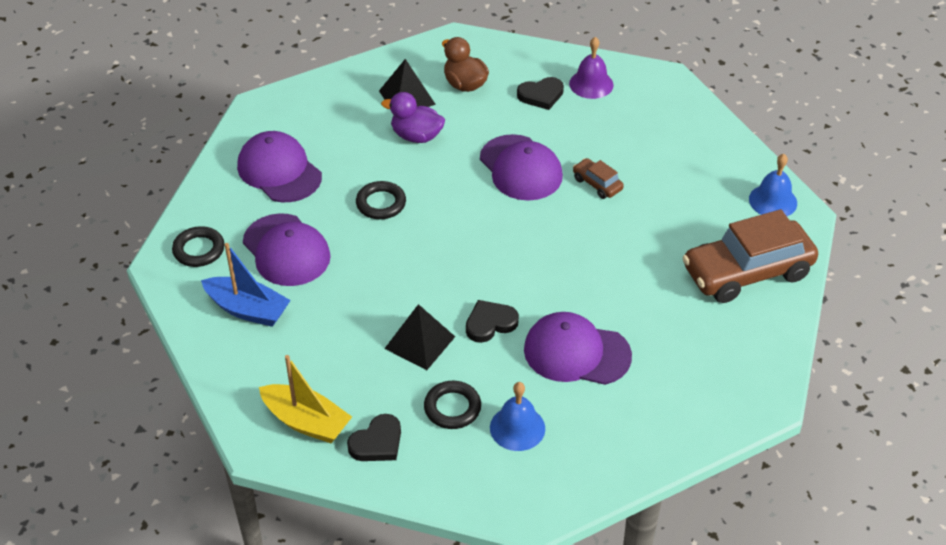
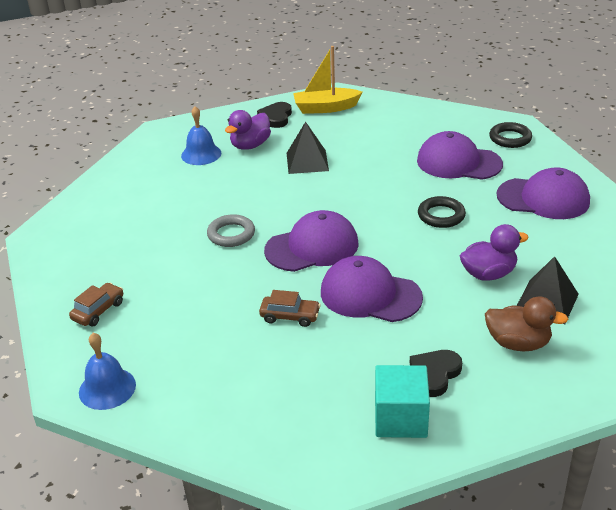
camera: 145 degrees right, 10 degrees down
blue boat [201,243,291,327] -> none
black ring [424,381,481,429] -> purple duck [225,110,271,150]
black heart [466,300,519,343] -> none
purple cap [524,312,632,385] -> purple cap moved to [264,210,359,272]
purple bell [569,37,614,99] -> turquoise cube [375,365,430,438]
brown car [682,209,818,303] -> brown car [69,283,123,326], size x0.44
none -> grey ring [207,214,255,247]

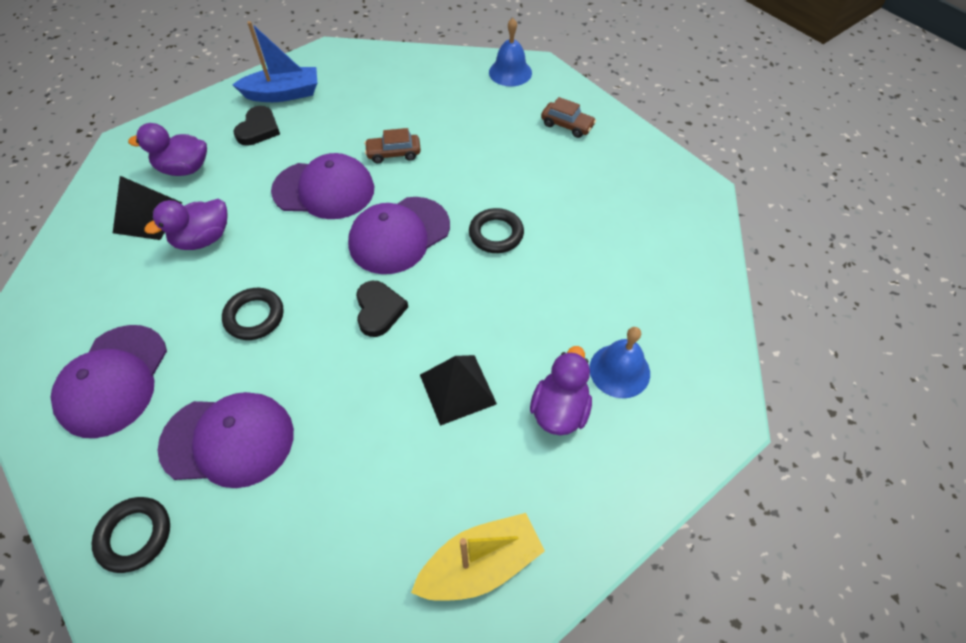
camera: 160 degrees right, 20 degrees up
brown car [69,283,123,326] -> brown car turned 75 degrees counterclockwise [541,97,596,138]
grey ring [207,214,255,247] -> black ring [469,208,524,253]
black heart [257,102,292,128] -> black heart moved to [356,281,408,337]
turquoise cube [375,365,430,438] -> blue boat [232,21,317,102]
brown duck [485,296,568,351] -> purple duck [128,123,207,176]
purple cap [497,167,590,219] -> purple cap turned 75 degrees counterclockwise [50,325,167,438]

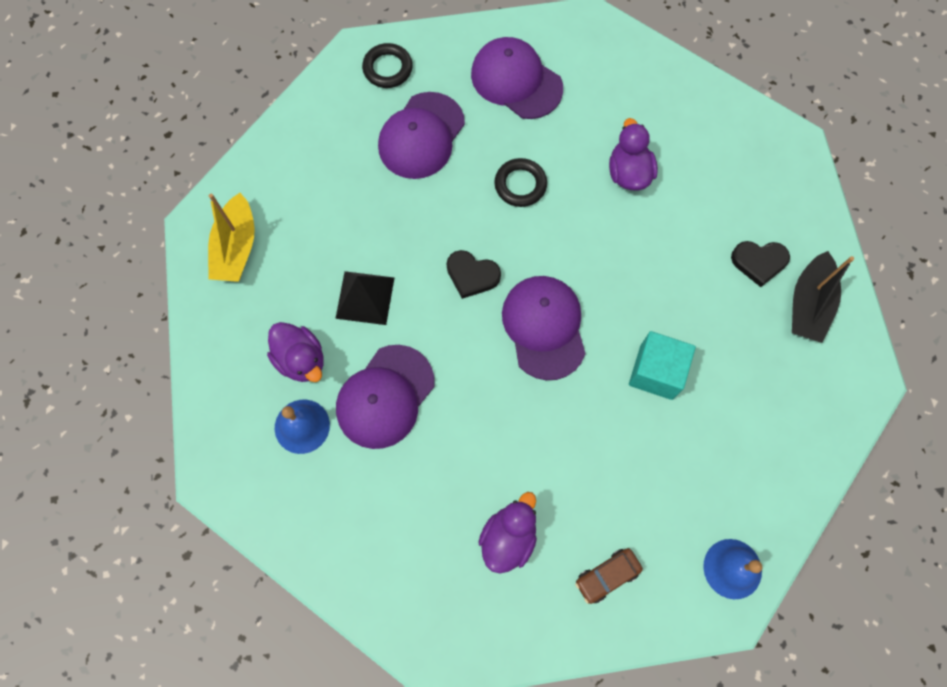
camera: 120 degrees right, 15 degrees up
black pyramid [113,176,182,240] -> none
purple duck [128,123,207,176] -> purple duck moved to [478,492,537,573]
blue boat [232,21,317,102] -> black boat [792,251,854,343]
black heart [234,106,280,146] -> black heart turned 45 degrees counterclockwise [731,241,790,287]
purple cap [271,153,374,219] -> purple cap moved to [336,345,434,449]
brown car [364,128,421,164] -> turquoise cube [629,331,696,400]
black ring [469,208,524,253] -> none

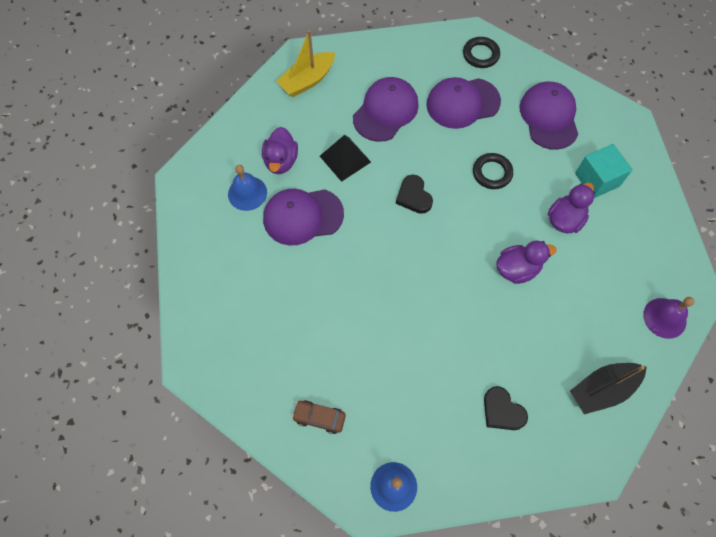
camera: 45 degrees right, 5 degrees down
purple duck [478,492,537,573] -> purple duck moved to [496,241,557,284]
purple cap [502,276,586,380] -> purple cap moved to [353,77,419,142]
turquoise cube [629,331,696,400] -> turquoise cube moved to [575,144,633,198]
black heart [731,241,790,287] -> black heart moved to [484,386,528,430]
none -> purple bell [643,297,695,339]

